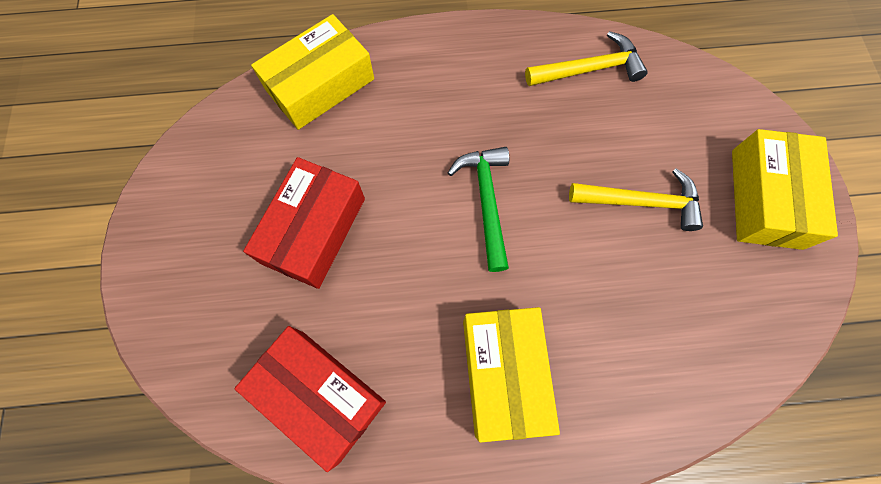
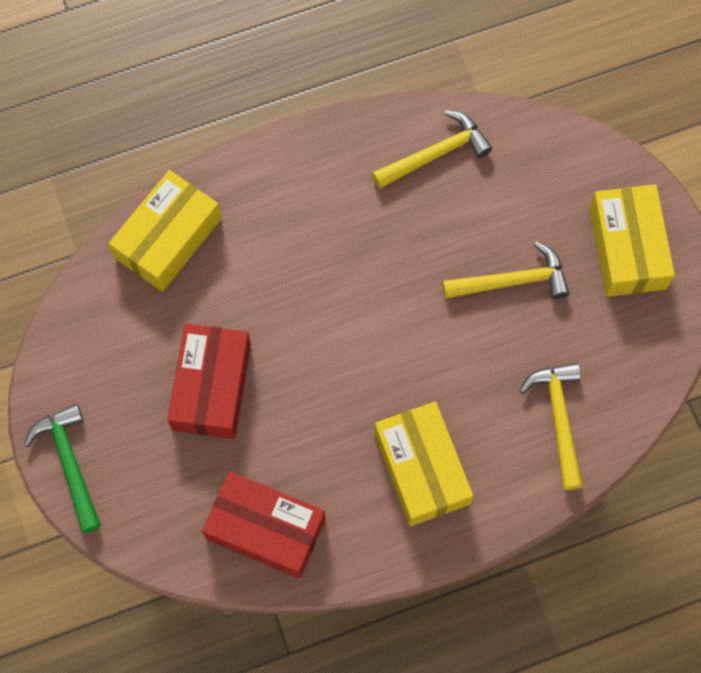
camera: 15 degrees left, 0 degrees up
green hammer [448,147,509,272] -> green hammer moved to [24,404,101,533]
none -> yellow hammer [520,363,583,490]

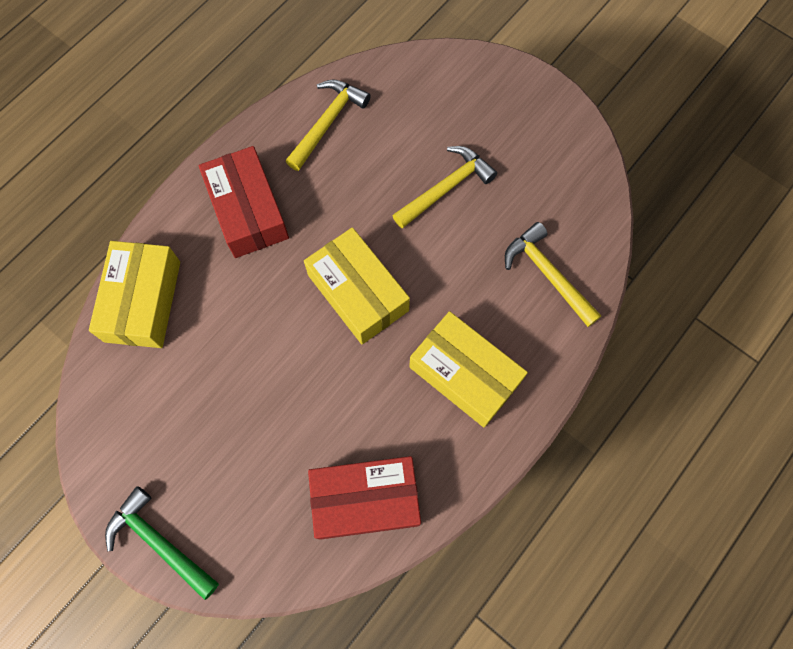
camera: 30 degrees left, 0 degrees up
red box [167,323,251,439] -> red box moved to [199,146,289,258]
yellow box [589,185,675,297] -> yellow box moved to [304,227,410,344]

